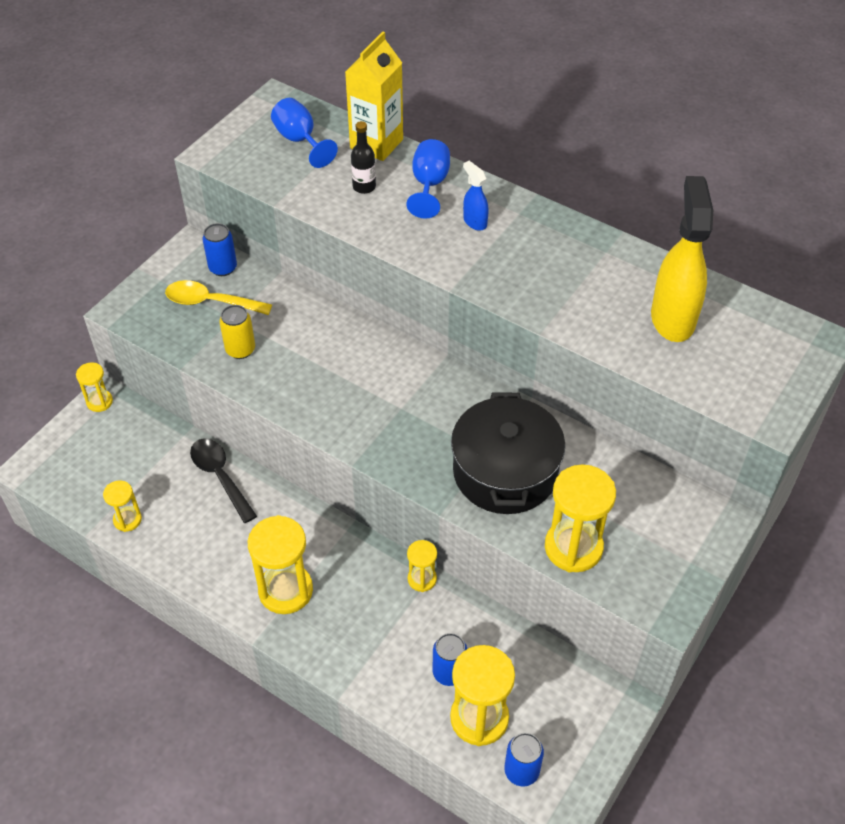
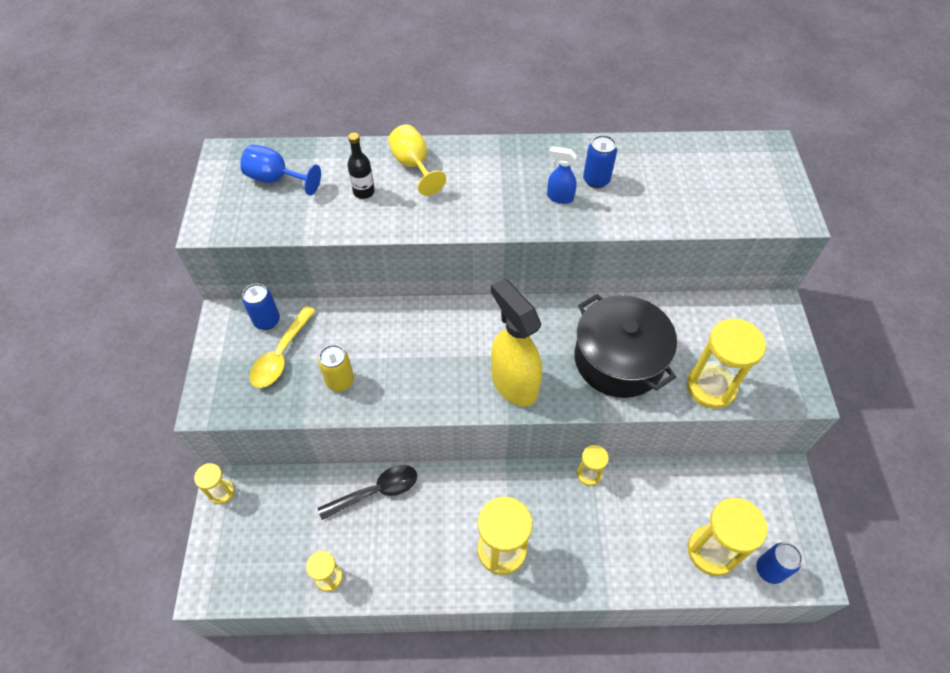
camera: 35 degrees left, 5 degrees up
yellow spoon [165,280,272,315] -> yellow spoon turned 45 degrees counterclockwise [249,306,316,388]
black spoon [190,438,257,523] -> black spoon turned 135 degrees clockwise [318,465,417,520]
yellow carton [345,32,403,161] -> none
blue goblet [406,139,450,219] -> yellow goblet [388,125,446,196]
blue can [433,633,467,686] -> blue can moved to [583,135,617,188]
blue spray bottle [463,161,489,231] -> blue spray bottle moved to [547,146,577,204]
yellow spray bottle [651,176,713,342] -> yellow spray bottle moved to [491,278,542,407]

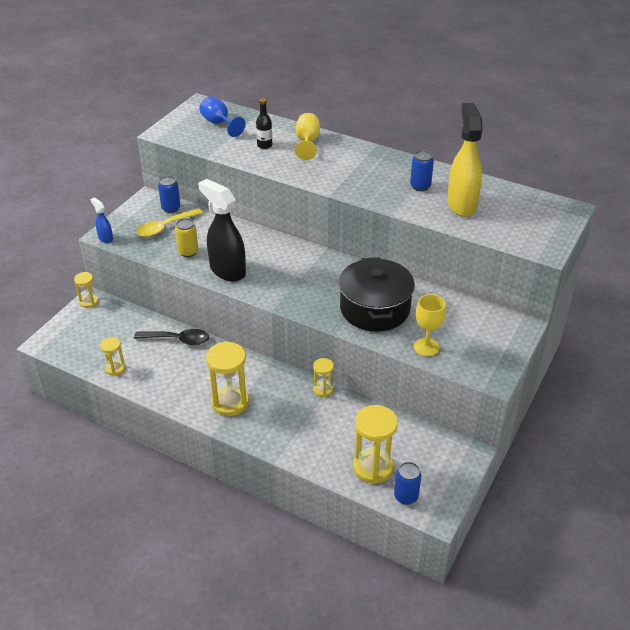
camera: 30 degrees right, 15 degrees down
yellow spray bottle [491,278,542,407] -> yellow spray bottle moved to [447,103,483,217]
blue spray bottle [547,146,577,204] -> blue spray bottle moved to [90,197,113,243]
yellow hourglass [686,319,766,409] -> yellow goblet [414,294,446,356]
none -> black spray bottle [198,179,246,282]

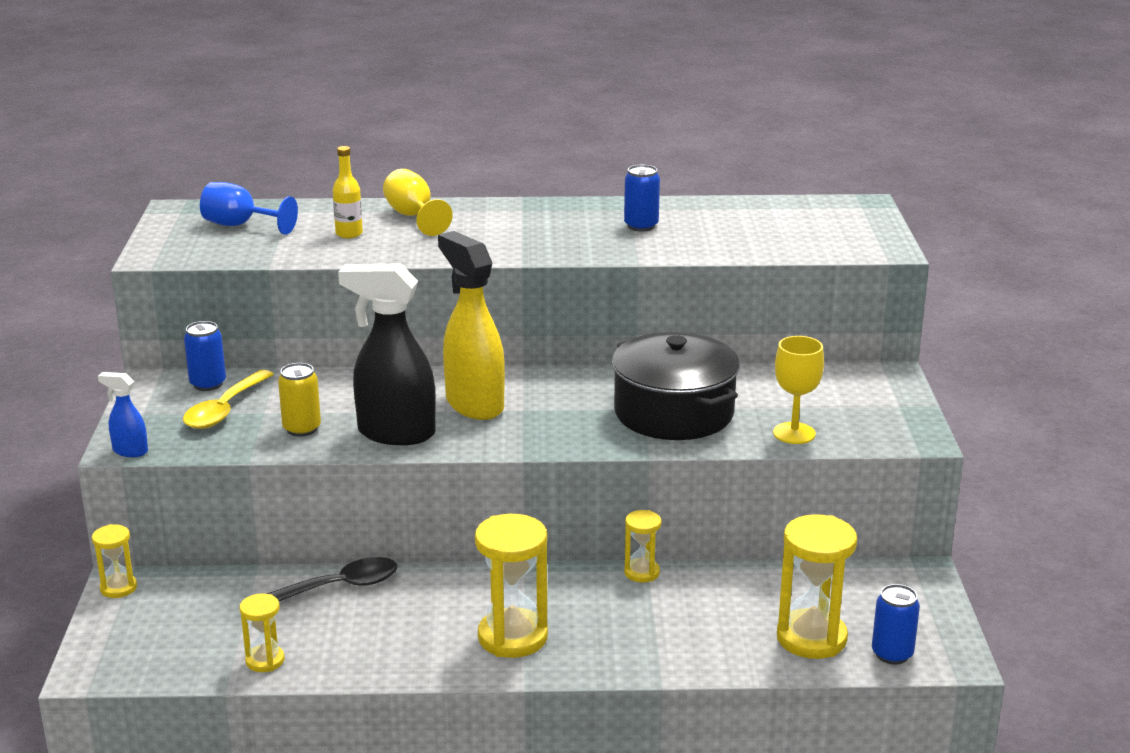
camera: 30 degrees left, 15 degrees down
black bottle [256,98,272,149] -> yellow bottle [333,146,363,238]
yellow spray bottle [447,103,483,217] -> yellow spray bottle moved to [438,231,505,420]

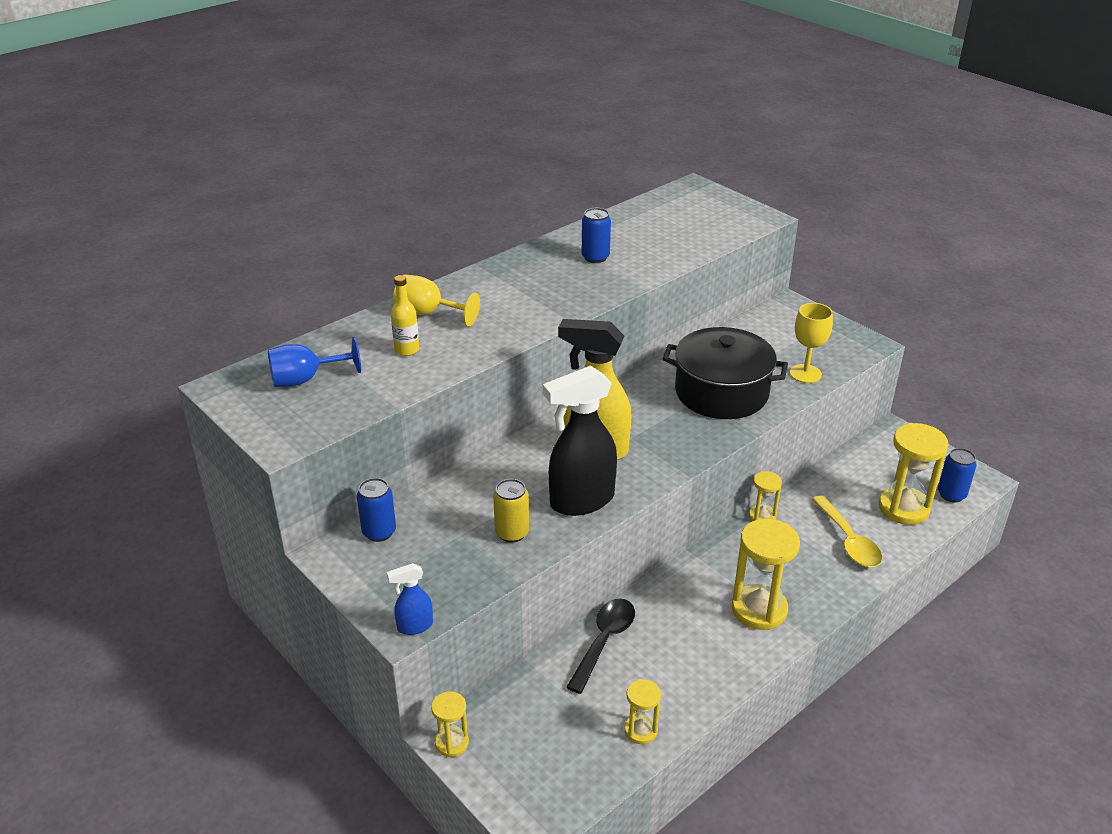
camera: 40 degrees left, 10 degrees up
yellow spoon [183,370,274,429] -> yellow spoon moved to [812,495,882,567]

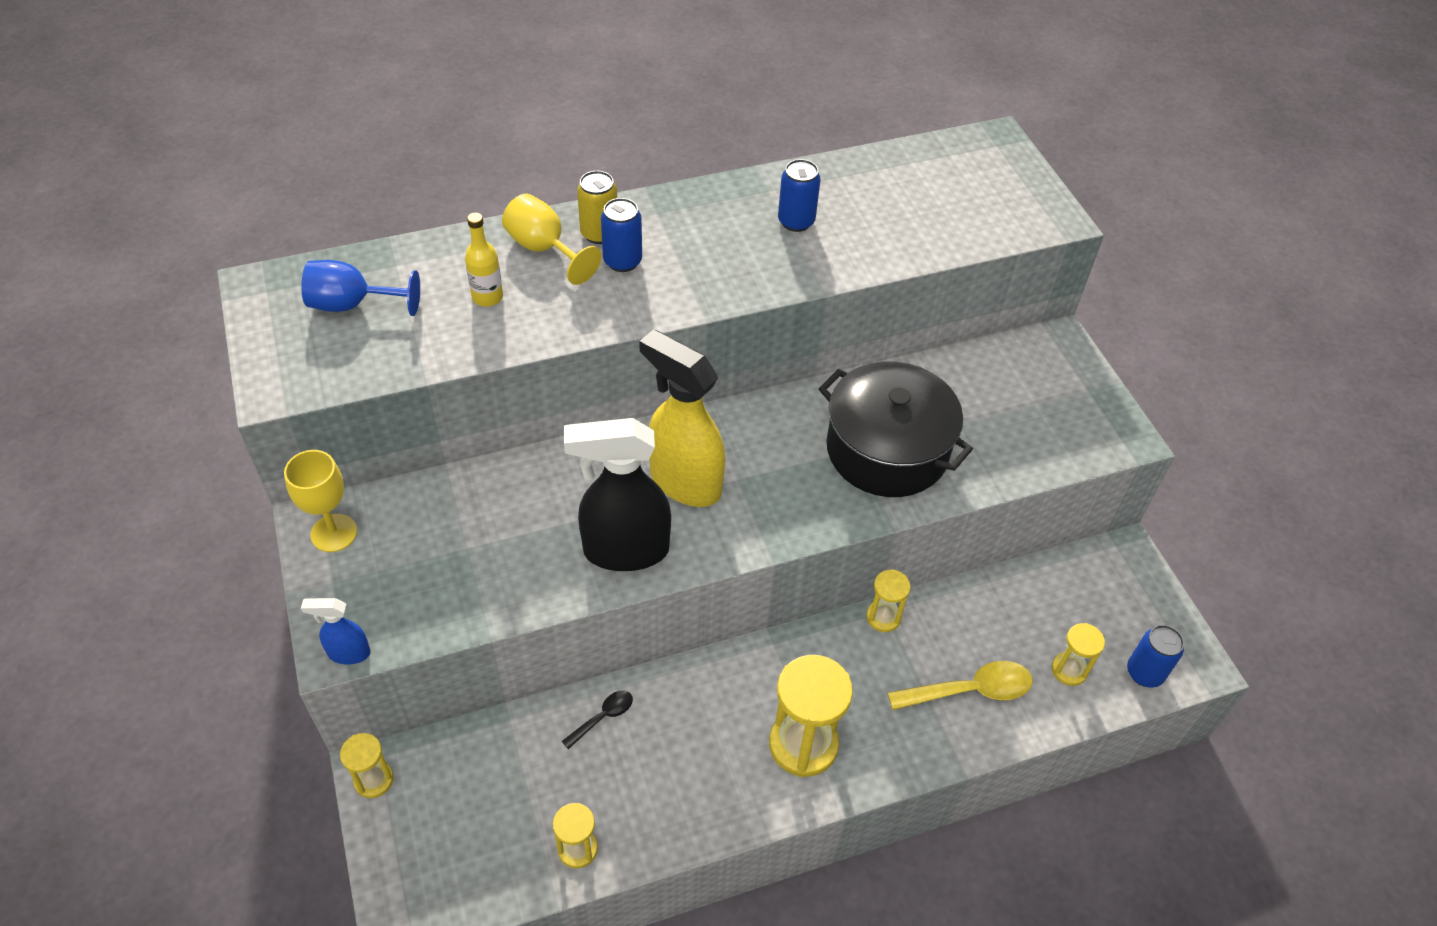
camera: 20 degrees right, 15 degrees up
blue can [357,478,396,542] -> blue can moved to [601,198,642,272]
yellow can [493,479,529,543] -> yellow can moved to [577,171,617,244]
black spoon [566,599,635,694] -> black spoon [562,691,633,749], size x0.56
yellow goblet [790,303,833,383] -> yellow goblet moved to [284,450,357,552]
yellow spoon [812,495,882,567] -> yellow spoon turned 105 degrees counterclockwise [888,661,1033,710]
yellow hourglass [879,423,949,525] -> yellow hourglass [1052,623,1105,686], size x0.54

